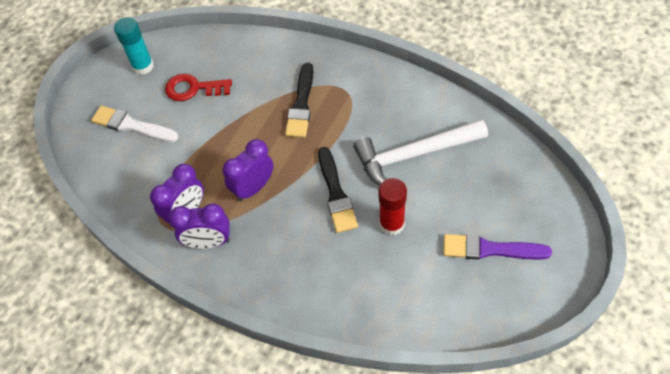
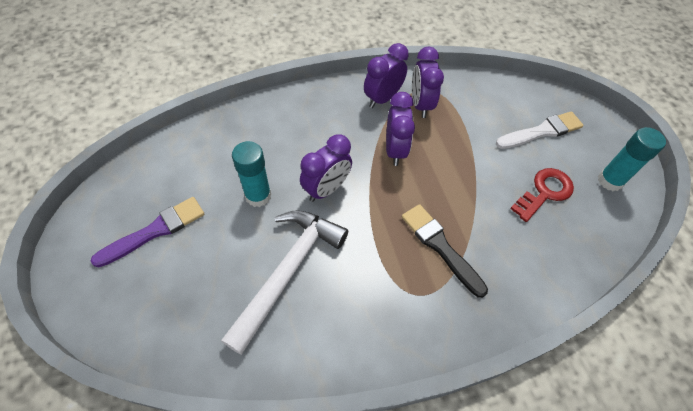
camera: 130 degrees right, 0 degrees up
black brush [318,147,358,233] -> purple clock [300,134,352,202]
red glue stick [379,178,407,236] -> turquoise glue stick [232,141,271,207]

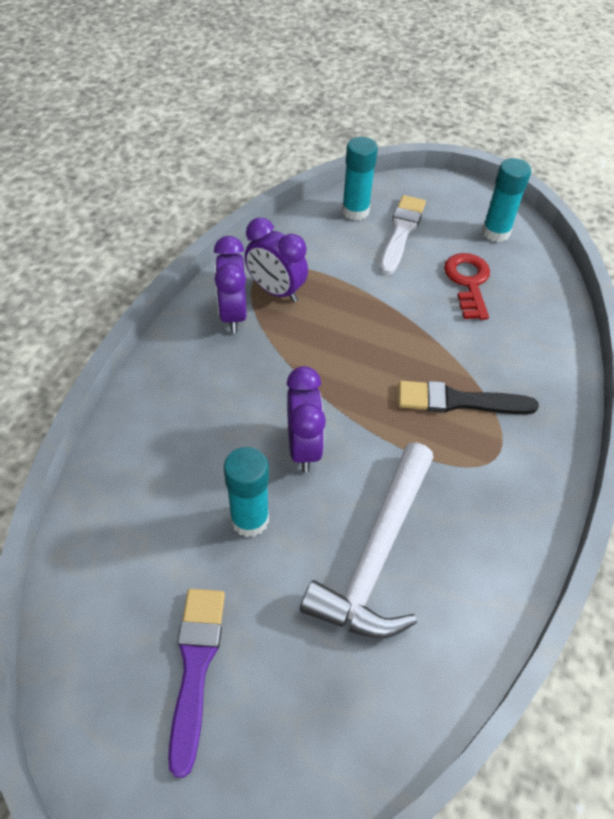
camera: 50 degrees left, 5 degrees down
white hammer [221,210,348,355] -> white hammer turned 135 degrees counterclockwise [300,442,434,638]
purple clock [386,92,415,166] -> none
none -> turquoise glue stick [342,137,378,221]

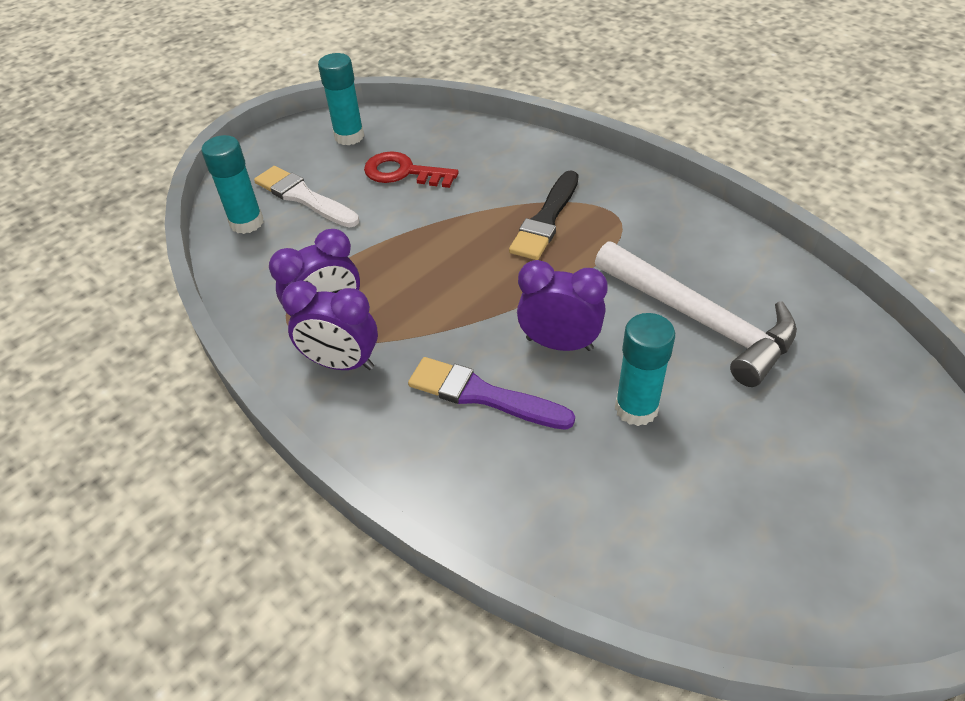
camera: 65 degrees left, 5 degrees down
purple brush [168,589,225,778] -> purple brush moved to [408,357,575,430]

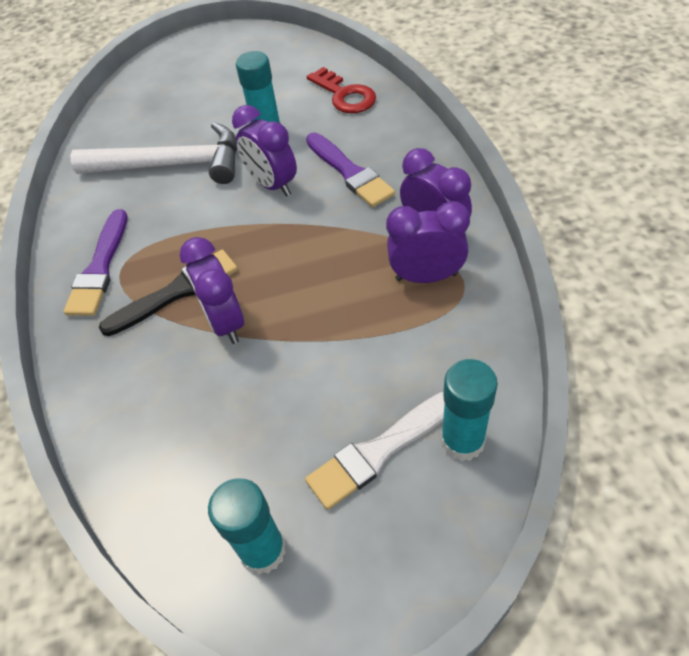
camera: 145 degrees left, 5 degrees up
white brush [254,166,359,227] -> white brush turned 75 degrees clockwise [305,391,445,510]
red key [364,151,459,188] -> red key moved to [307,67,376,113]
white hammer [595,241,797,387] -> white hammer turned 105 degrees clockwise [70,122,237,184]
none -> purple brush [64,209,128,316]
none -> purple clock [179,237,244,344]

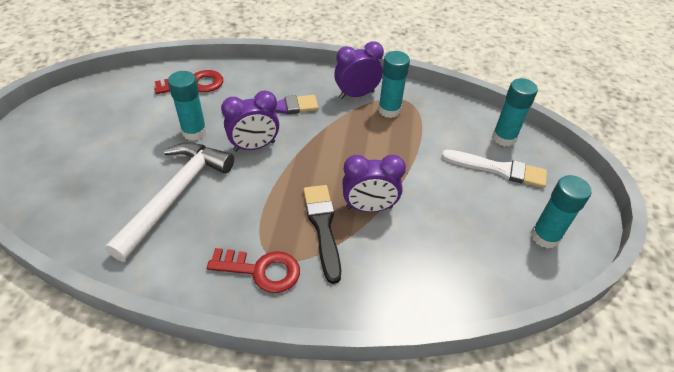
camera: 75 degrees left, 5 degrees down
purple brush [64,209,128,316] -> red key [207,248,300,293]
white brush [305,391,445,510] -> white brush turned 60 degrees counterclockwise [442,150,547,188]
purple clock [386,201,470,283] -> turquoise glue stick [378,51,410,118]

